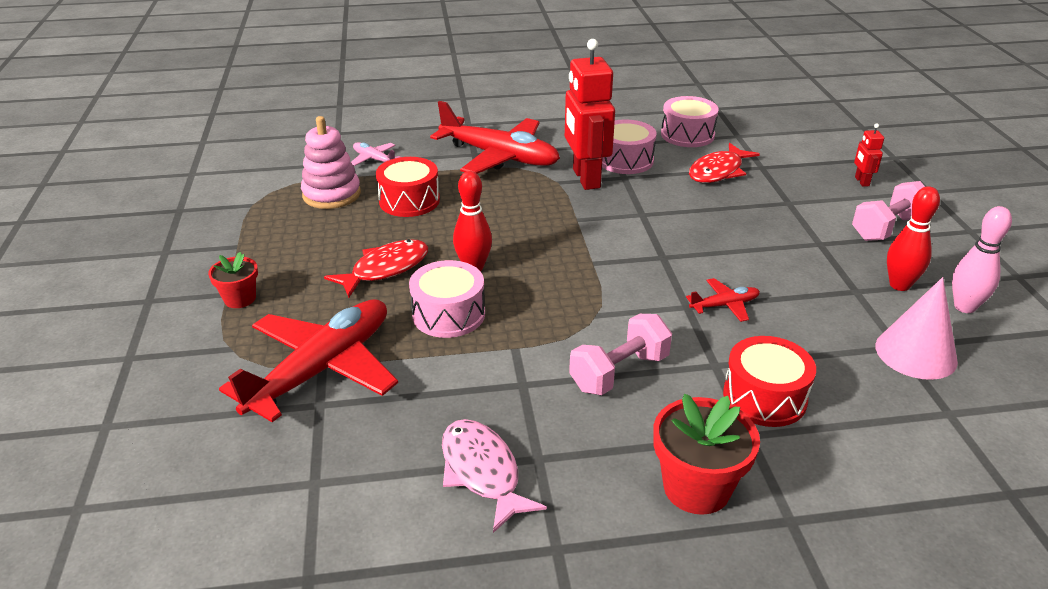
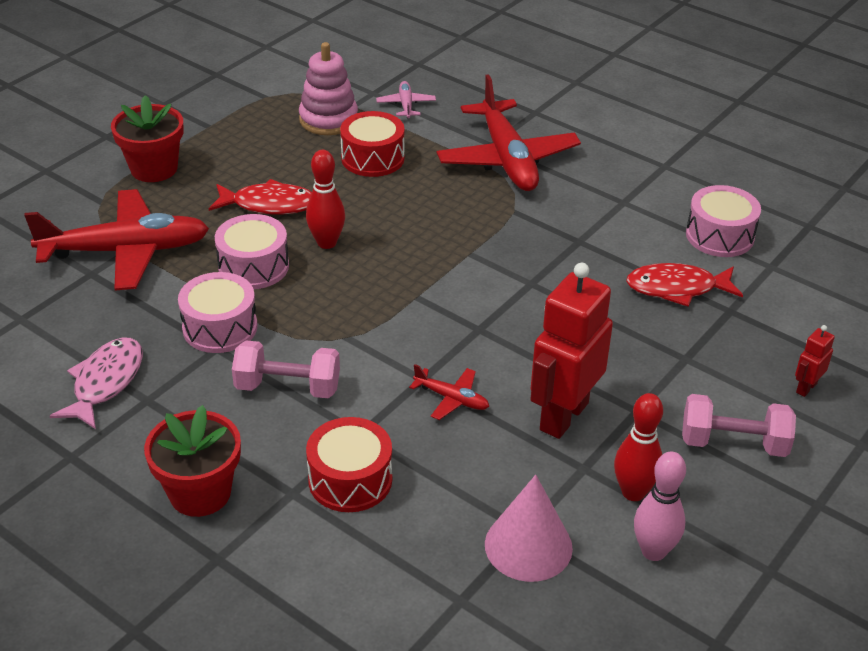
camera: 45 degrees right, 5 degrees up
red flower pot [208,252,258,308] -> red flower pot [111,95,184,182], size x1.67
red robot [565,39,615,190] -> red robot moved to [530,263,613,439]
pink drum [602,119,656,174] -> pink drum moved to [178,272,257,353]

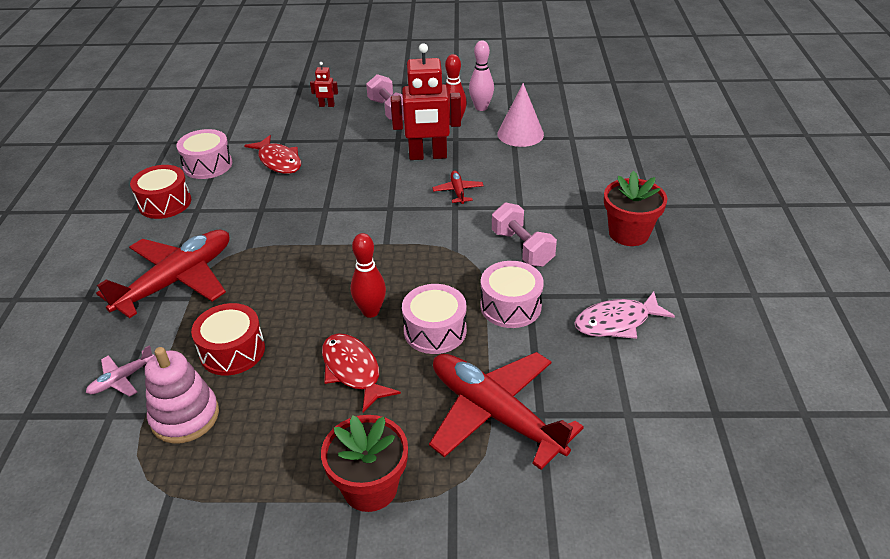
camera: 125 degrees left, 0 degrees up
red drum [306,417,392,512] -> red drum moved to [130,165,191,219]

